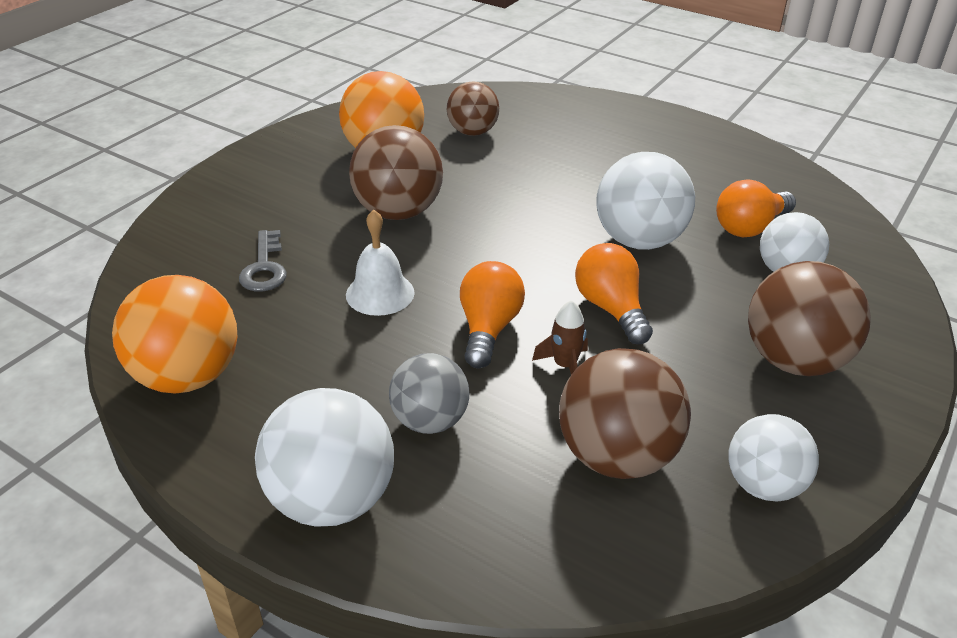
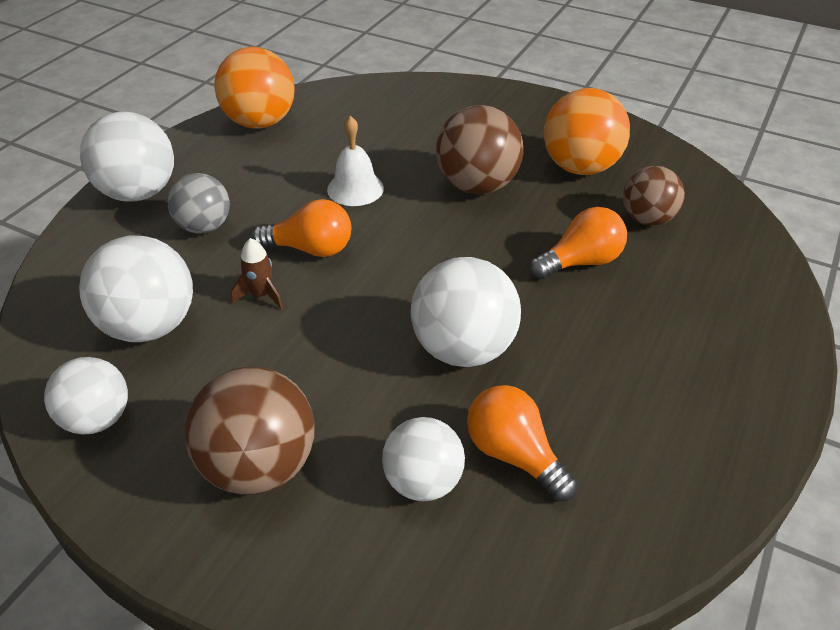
camera: 85 degrees right, 5 degrees up
grey key [239,230,287,291] -> none
brown ball [559,348,691,479] -> white ball [79,236,193,342]
orange light bulb [575,243,653,344] -> orange light bulb moved to [530,207,627,279]

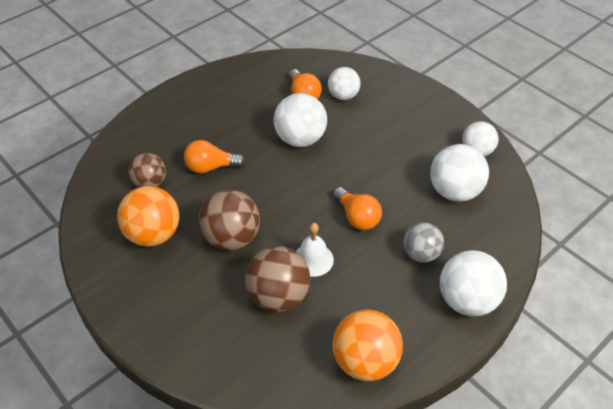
camera: 160 degrees left, 5 degrees up
brown ball [185,367,315,495] -> brown ball moved to [245,246,310,312]
brown rocket [231,238,283,309] -> none
orange light bulb [252,199,351,257] -> orange light bulb turned 150 degrees counterclockwise [333,187,382,230]

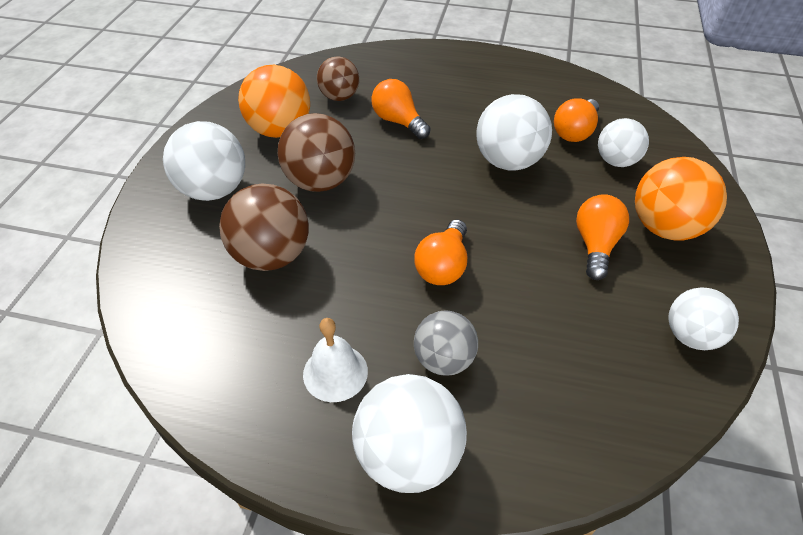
camera: 55 degrees right, 0 degrees up
white bell [296,223,334,277] -> white bell moved to [303,318,368,402]
orange ball [333,310,403,381] -> orange ball moved to [635,157,727,240]
white ball [430,144,489,202] -> white ball moved to [163,121,245,201]
none -> orange light bulb [576,194,629,280]

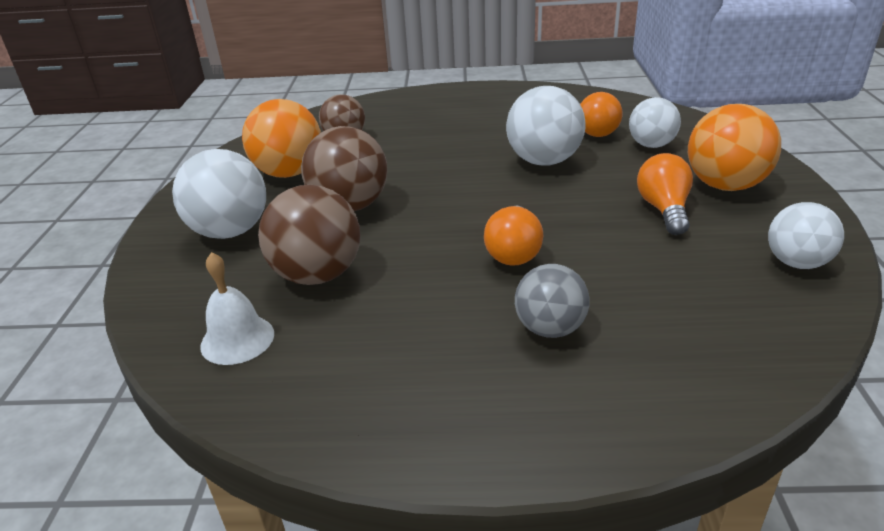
camera: 10 degrees left, 15 degrees down
white bell [303,318,368,402] -> white bell moved to [200,252,274,365]
white ball [352,374,467,493] -> none
orange light bulb [371,79,431,139] -> none

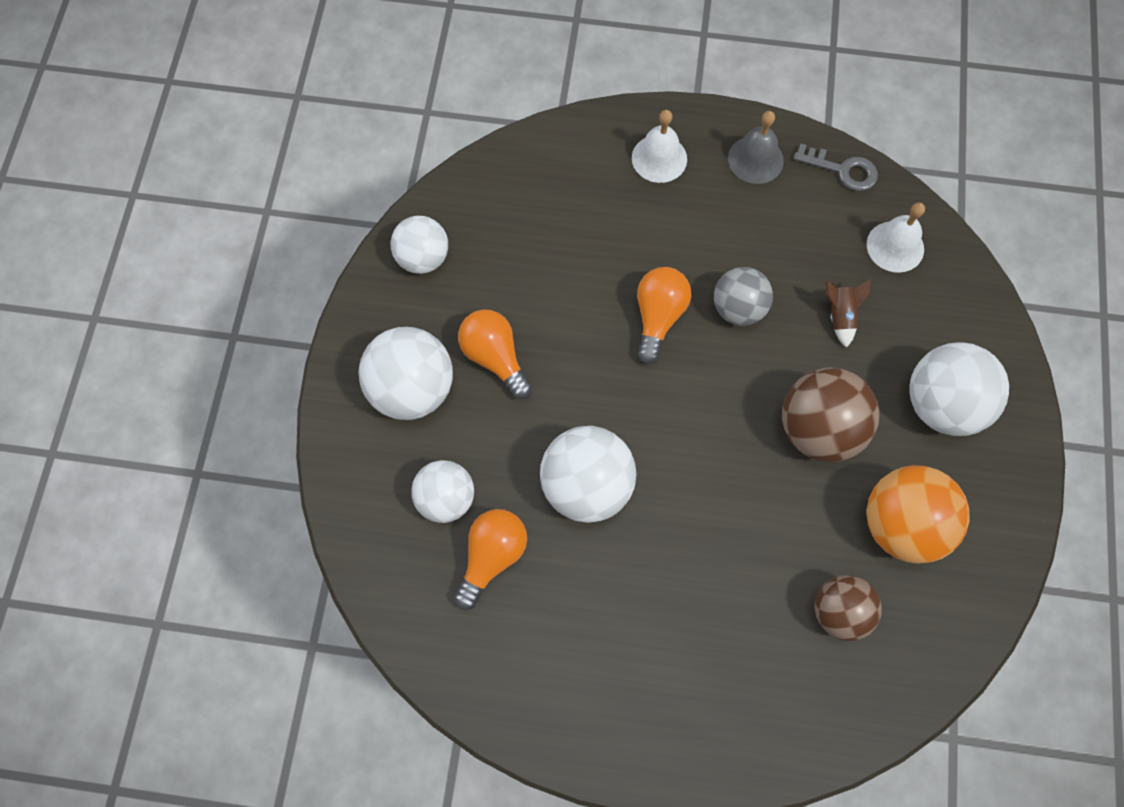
camera: 175 degrees left, 35 degrees up
brown ball [258,185,361,285] -> brown rocket [825,279,871,348]
grey ball [515,264,590,338] -> grey ball moved to [714,267,773,326]
orange light bulb [637,153,693,235] -> orange light bulb turned 135 degrees clockwise [458,309,532,399]
orange ball [688,104,781,191] -> white ball [359,327,453,420]
none -> white bell [632,110,687,183]
none -> grey bell [728,111,784,184]
none -> grey key [794,144,878,191]

